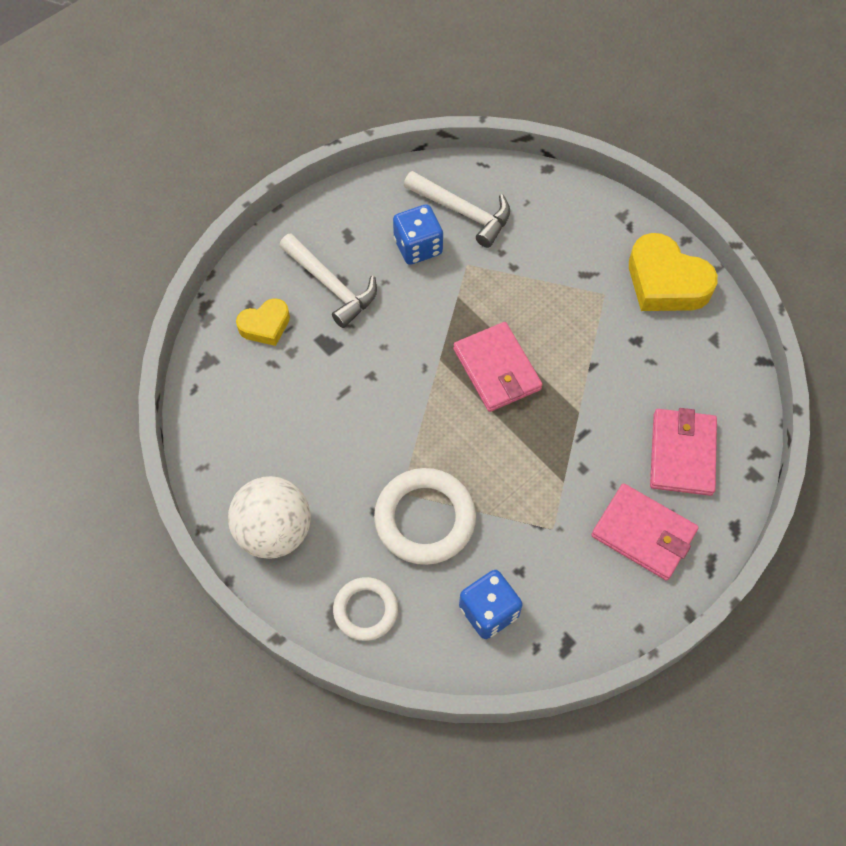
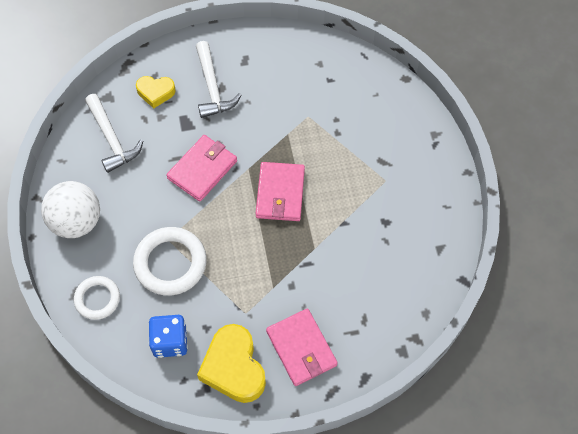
camera: 30 degrees right, 0 degrees up
blue dice [393,204,443,265] -> none
white hammer [404,171,510,248] -> white hammer moved to [85,94,143,173]
yellow heart [629,233,718,311] -> yellow heart moved to [197,324,266,403]
pink wallet [650,408,717,496] -> pink wallet moved to [166,135,237,202]

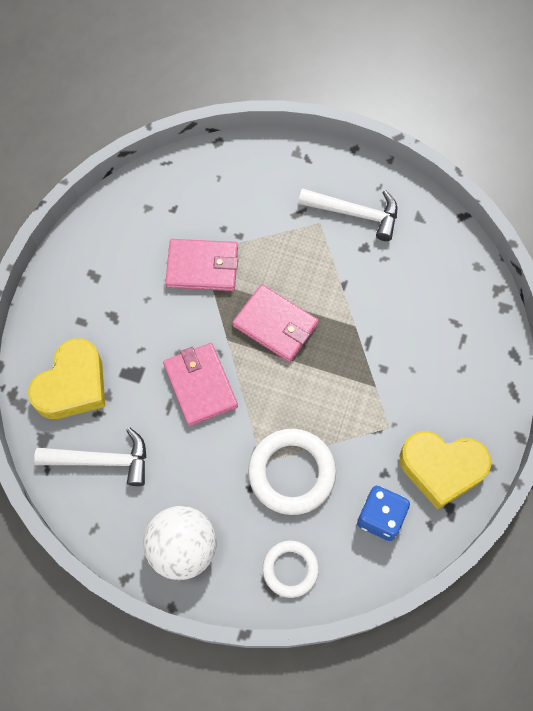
camera: 60 degrees left, 5 degrees up
yellow heart [136,76,176,108] -> yellow heart [28,338,105,419], size x1.73
white hammer [196,41,242,118] -> white hammer moved to [298,188,397,241]
pink wallet [266,309,338,386] -> pink wallet moved to [165,239,238,291]

